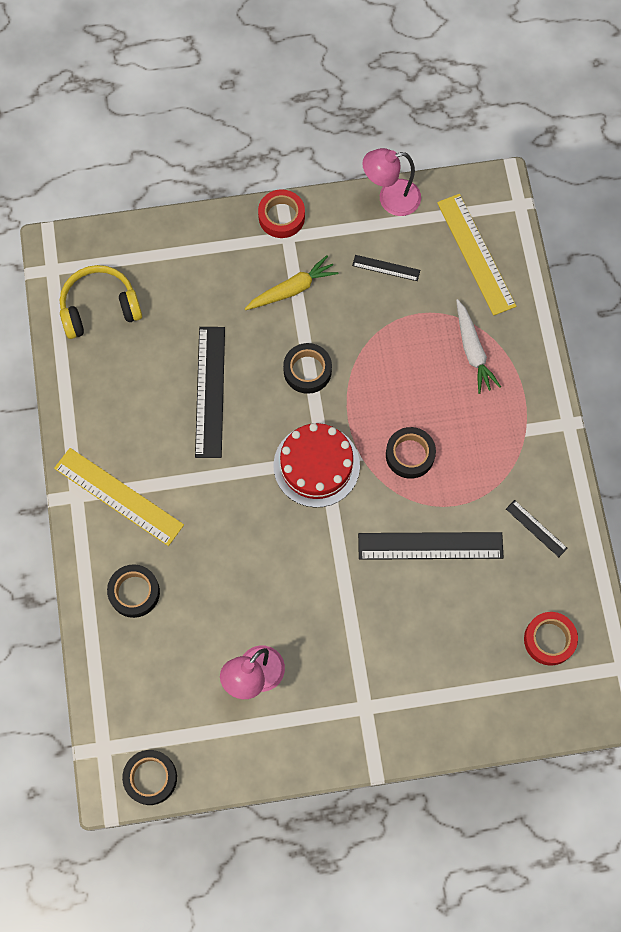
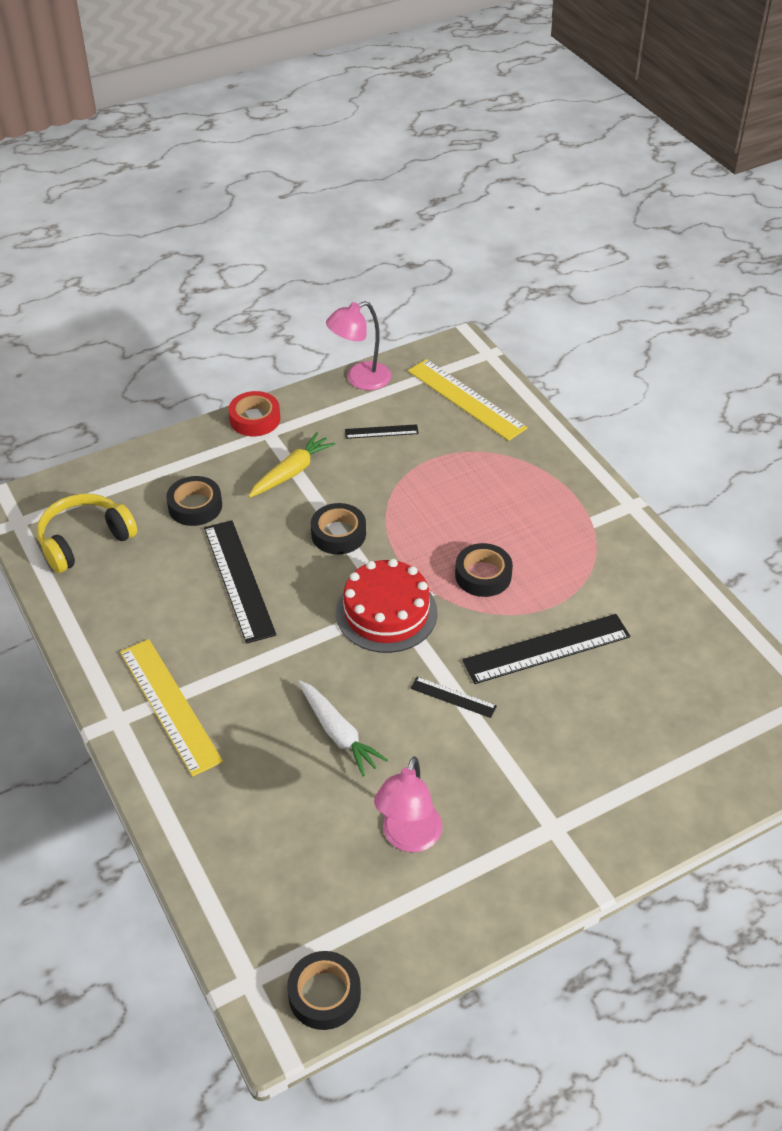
camera: 20 degrees left, 25 degrees down
yellow ruler [54,448,184,546] -> yellow ruler turned 45 degrees clockwise [120,639,223,777]
black tape [107,564,160,618] -> black tape moved to [166,476,222,526]
white carrot [456,299,501,394] -> white carrot moved to [298,680,388,776]
black ruler [506,500,568,557] -> black ruler moved to [410,677,497,718]
red tape [524,612,578,666] -> none

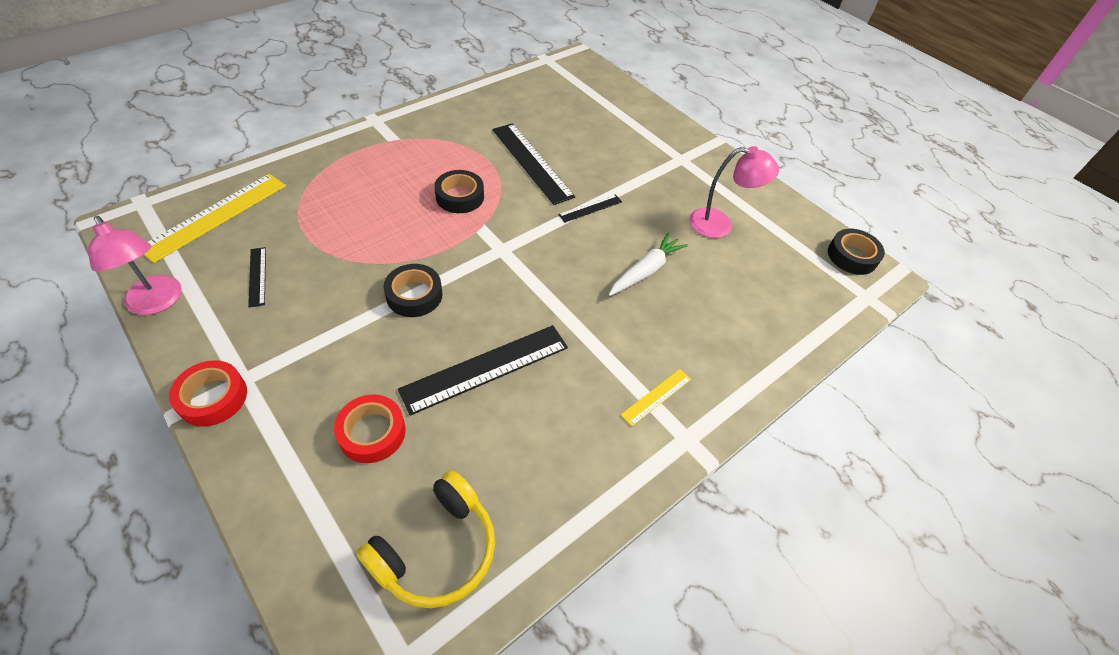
camera: 105 degrees left, 5 degrees up
yellow headphones [37,494,137,573] -> yellow headphones turned 90 degrees counterclockwise [356,470,495,608]
yellow ruler [120,639,223,777] -> yellow ruler [621,369,691,426], size x0.50
black tape [166,476,222,526] -> red tape [334,395,406,463]
yellow carrot [248,432,335,498] -> none
red cake [336,559,437,653] -> none
black ruler [410,677,497,718] -> black ruler turned 45 degrees clockwise [558,194,622,223]

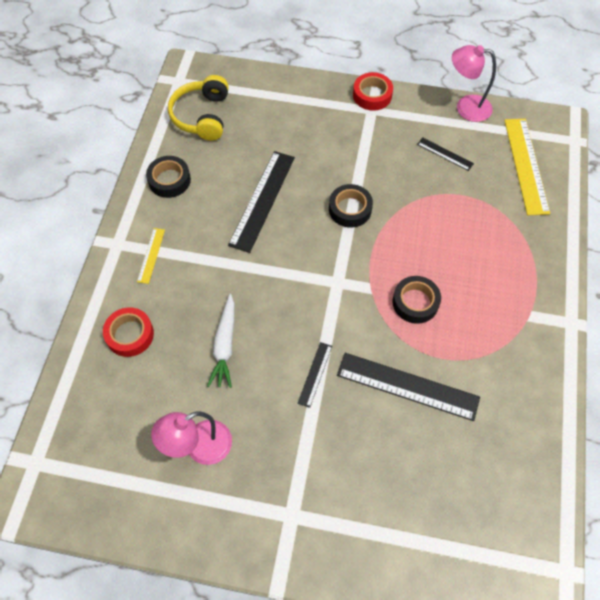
camera: 145 degrees right, 10 degrees up
red tape [334,395,406,463] -> red tape moved to [103,307,154,357]
black tape [828,229,885,275] -> black tape moved to [146,156,191,198]

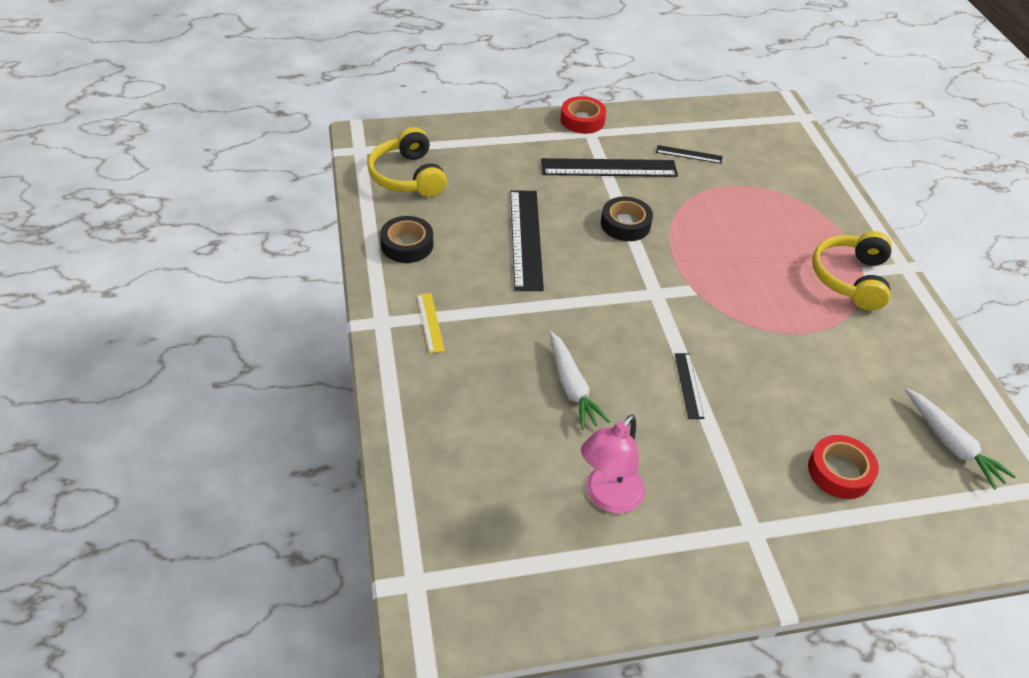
camera: 25 degrees left, 15 degrees down
red tape [103,307,154,357] -> red tape moved to [808,435,879,499]
black ruler [337,353,480,421] -> black ruler moved to [541,158,678,177]
black tape [392,276,441,324] -> none
pink lamp [452,45,496,122] -> none
yellow ruler [504,119,550,215] -> none
none -> yellow headphones [812,231,892,310]
none -> white carrot [905,388,1016,490]

